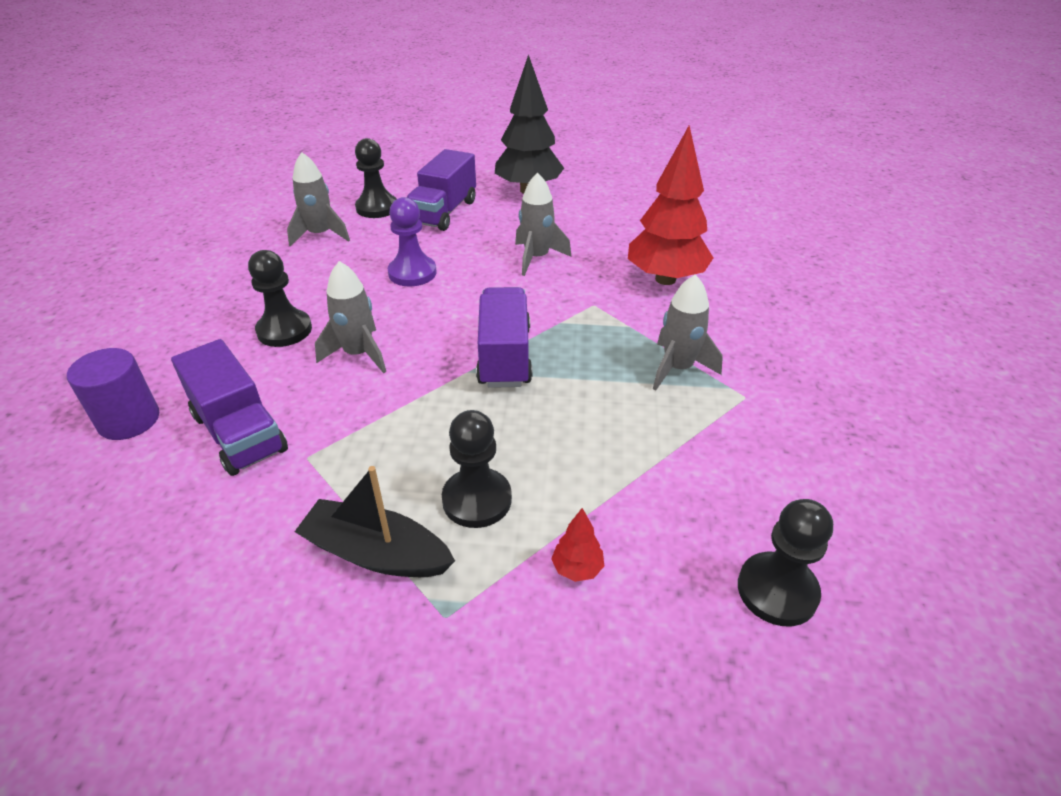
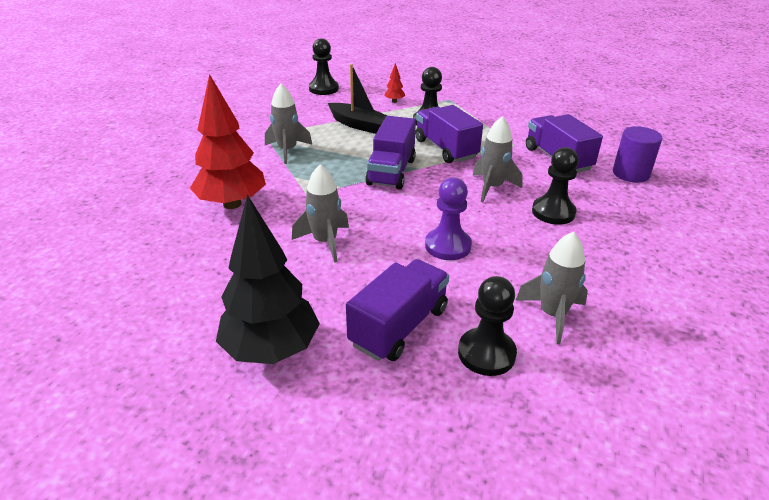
camera: 165 degrees left, 5 degrees down
black boat [294,466,455,577] -> black boat moved to [328,64,387,134]
none -> purple truck [415,105,483,163]

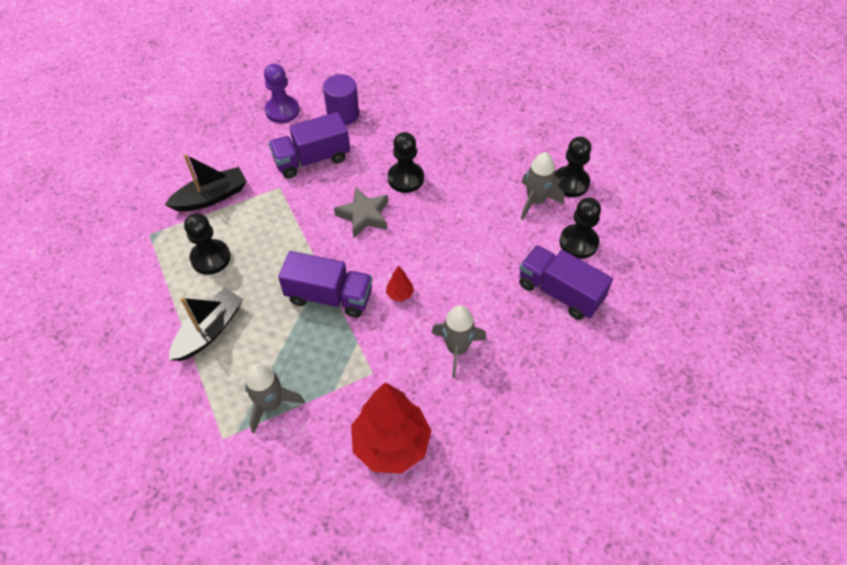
camera: 90 degrees left, 20 degrees up
black tree [216,195,320,364] -> none
black pawn [309,38,339,95] -> black pawn moved to [554,137,591,197]
red tree [384,63,405,103] -> red tree moved to [386,266,414,302]
purple truck [415,105,483,163] -> none
purple pawn [425,177,472,260] -> purple pawn moved to [264,64,300,123]
grey rocket [473,116,523,202] -> grey star [334,187,388,238]
none -> black boat [165,154,247,212]

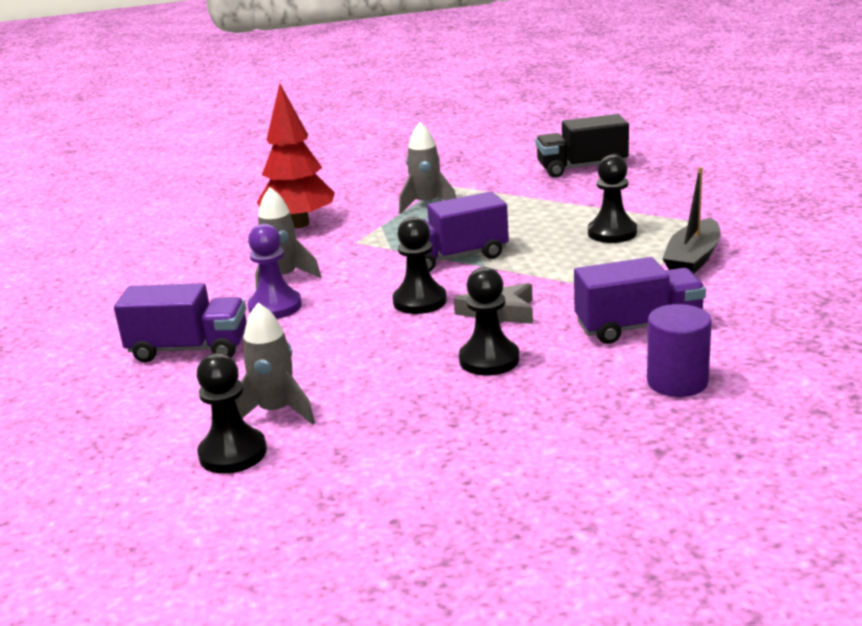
camera: 150 degrees right, 30 degrees down
black boat [169,288,243,361] -> none
purple pawn [264,64,300,123] -> purple pawn moved to [248,224,302,319]
purple truck [268,112,350,179] -> purple truck turned 45 degrees clockwise [574,257,706,344]
red tree [386,266,414,302] -> none
black pawn [559,198,601,259] -> black pawn moved to [392,217,447,314]
none -> black truck [536,114,629,178]

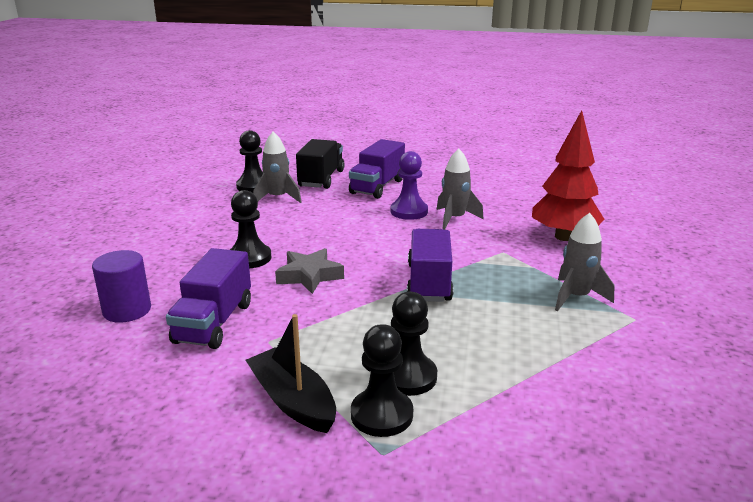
camera: 110 degrees right, 0 degrees up
black pawn [392,217,447,314] -> black pawn moved to [351,324,413,437]
black truck [536,114,629,178] -> black truck moved to [296,139,345,189]

